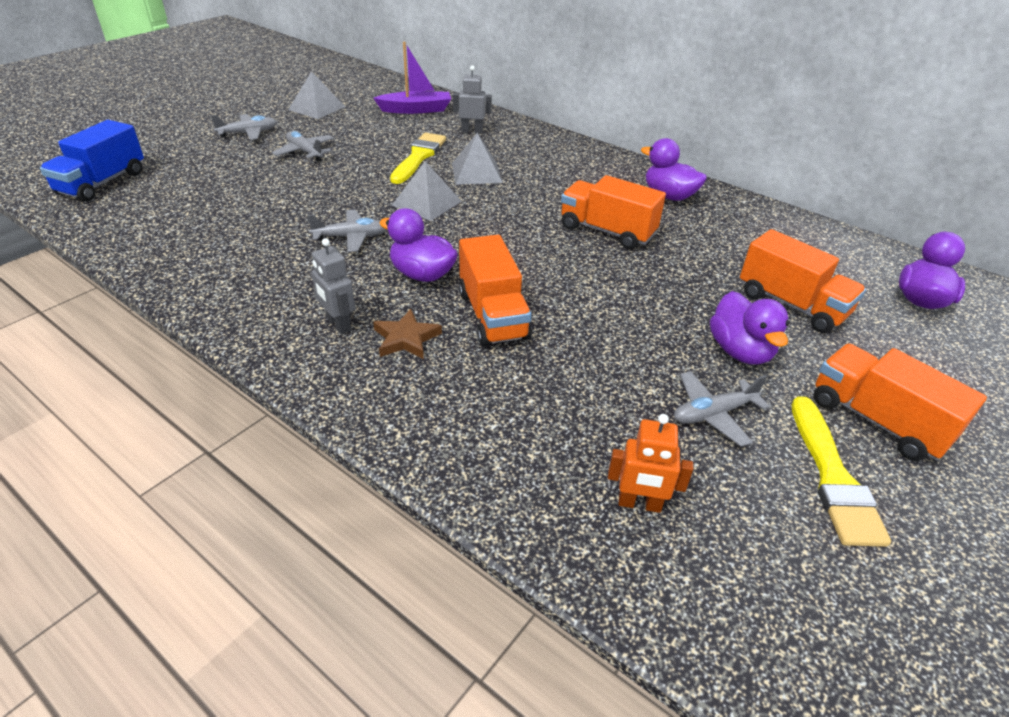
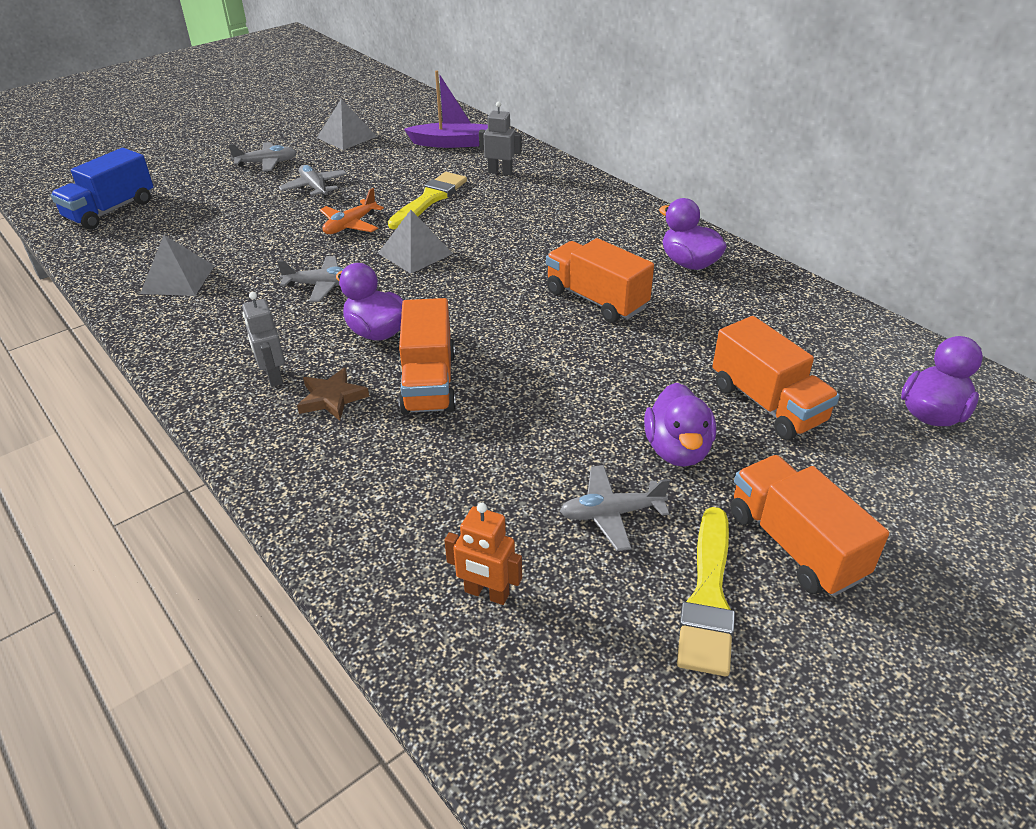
camera: 15 degrees right, 0 degrees up
grey pyramid [452,133,503,185] -> grey pyramid moved to [140,235,214,296]
none -> orange plane [320,188,384,234]

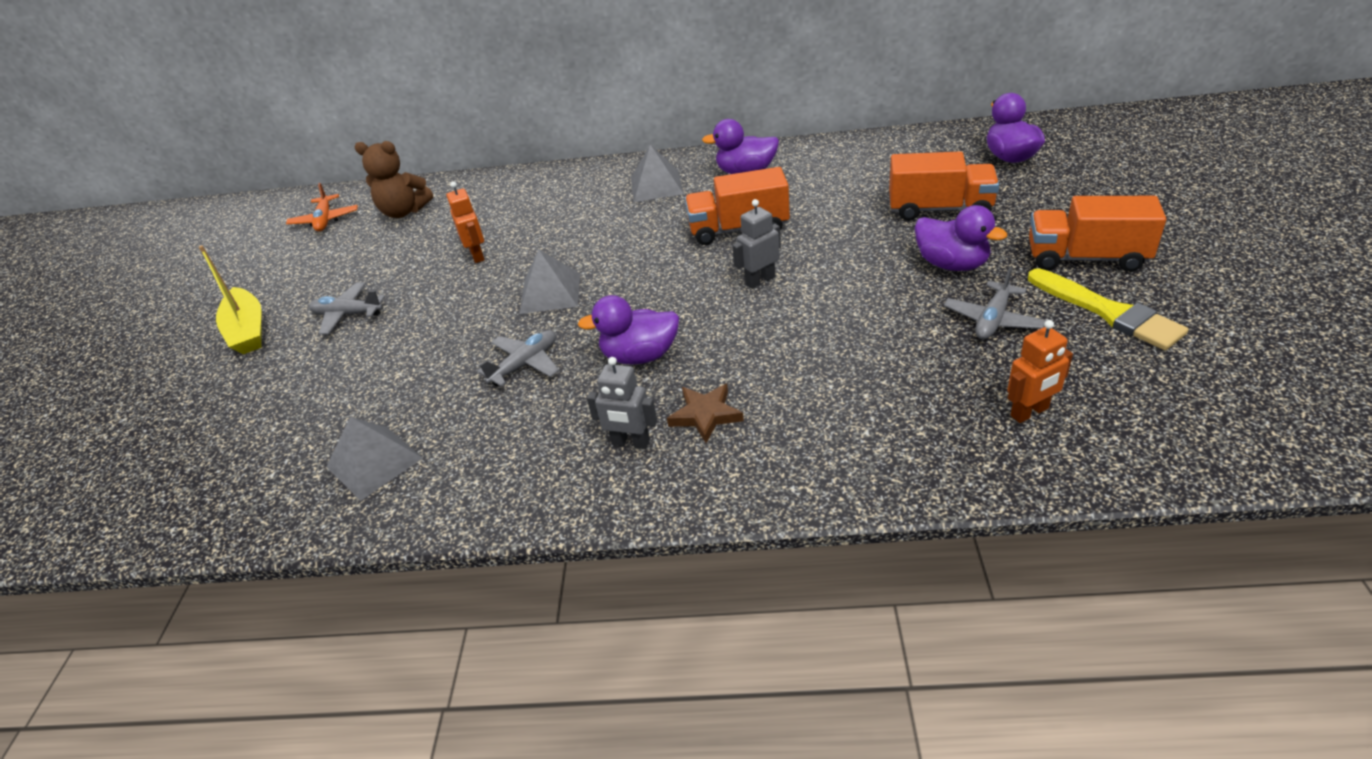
camera: 45 degrees left, 0 degrees up
blue truck [51,148,153,230] -> none
grey plane [228,142,297,172] -> yellow boat [199,246,262,354]
grey pyramid [317,99,377,150] -> grey pyramid moved to [631,145,684,202]
orange plane [320,188,384,234] -> orange plane moved to [286,183,358,231]
yellow brush [388,172,467,229] -> orange robot [446,181,485,263]
orange truck [399,298,456,415] -> none
purple boat [404,70,488,148] -> brown teddy bear [355,141,433,218]
grey robot [479,101,521,175] -> grey robot moved to [732,199,781,289]

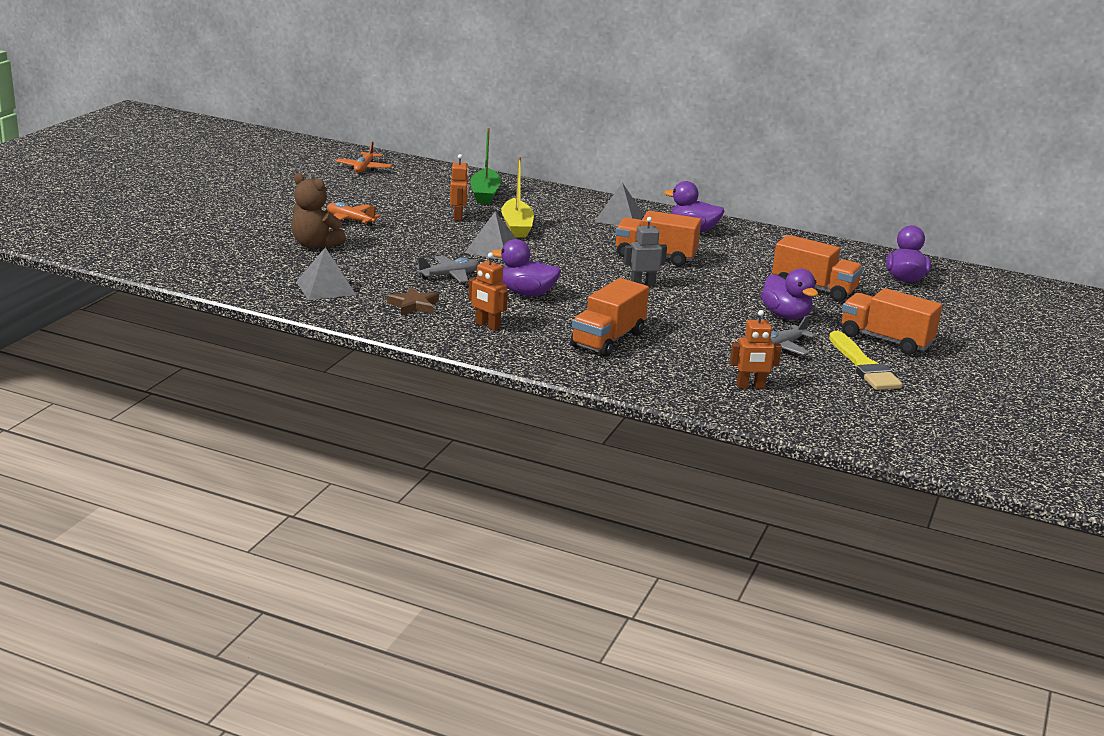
camera: 15 degrees right, 15 degrees down
yellow boat [199,246,262,354] -> yellow boat moved to [501,156,534,238]
grey plane [309,283,386,334] -> orange plane [327,202,381,227]
brown teddy bear [355,141,433,218] -> brown teddy bear moved to [291,173,346,249]
grey robot [587,357,657,449] -> orange robot [468,253,508,330]
brown star [667,384,744,443] -> brown star moved to [387,287,439,315]
none -> green boat [471,127,501,204]
none -> orange truck [570,278,649,357]

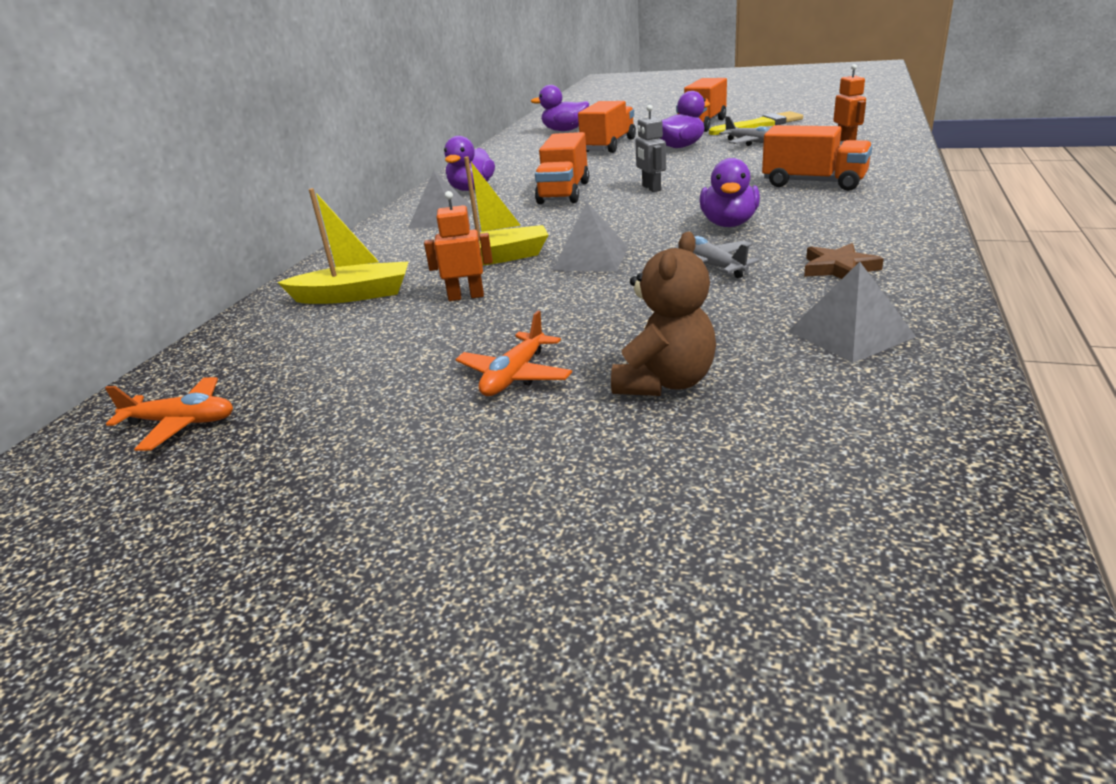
camera: 90 degrees left, 5 degrees up
orange robot [468,253,508,330] -> none
green boat [471,127,501,204] -> yellow boat [277,188,409,304]

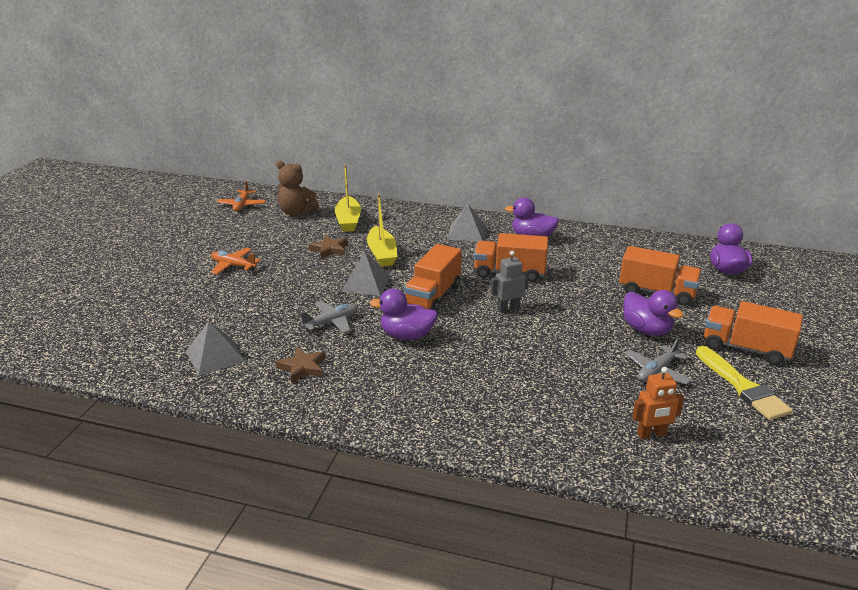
camera: 85 degrees right, 0 degrees up
orange robot [424,191,493,301] -> brown star [309,235,347,259]
brown teddy bear [611,232,716,396] -> brown teddy bear moved to [276,161,319,216]
orange truck [762,125,873,191] -> orange truck moved to [404,244,462,312]

